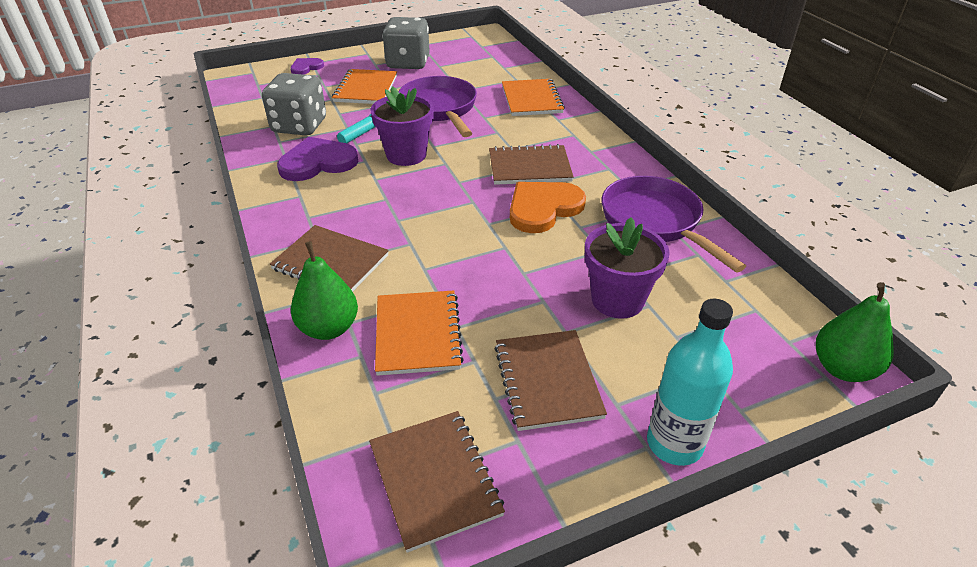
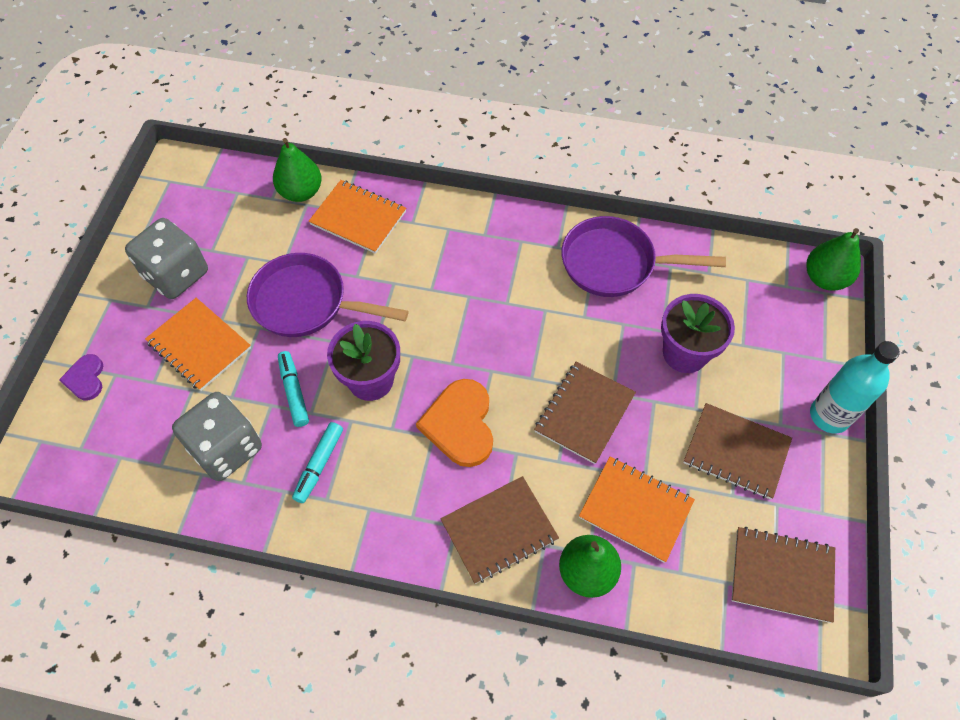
camera: 55 degrees left, 20 degrees up
purple heart [277,137,358,181] -> turquoise marker [292,422,343,503]
brown notebook [489,144,573,185] -> brown notebook moved to [534,362,636,464]
orange heart [510,182,586,233] -> orange heart moved to [416,379,493,467]
none -> green pear [273,138,322,202]

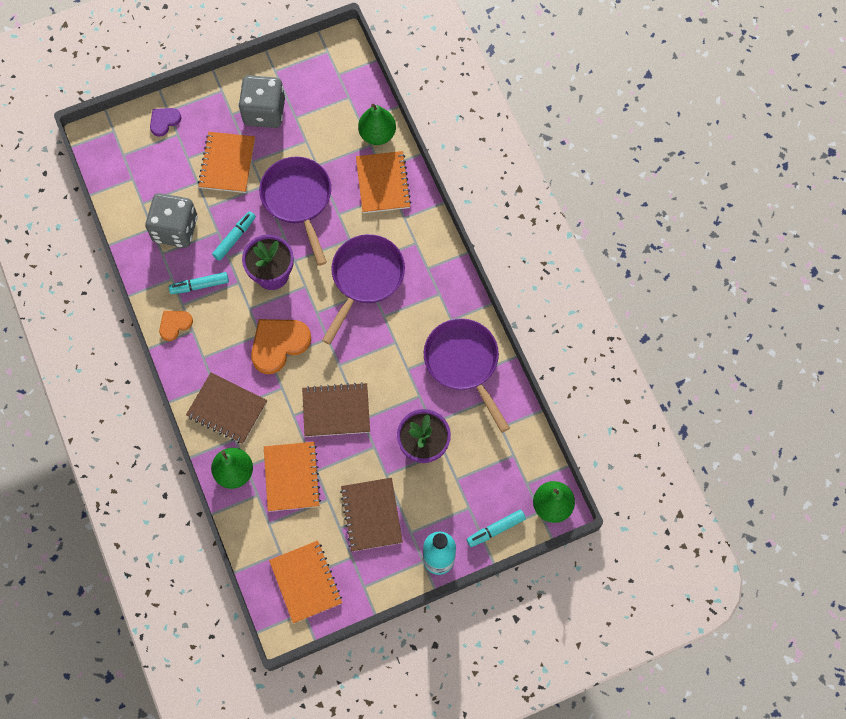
camera: 55 degrees right, 10 degrees up
brown notebook [731,527,835,623] -> orange notebook [269,540,342,623]
none -> orange heart [159,311,193,341]
none -> purple pan [322,234,405,345]
none -> turquoise marker [466,510,526,547]

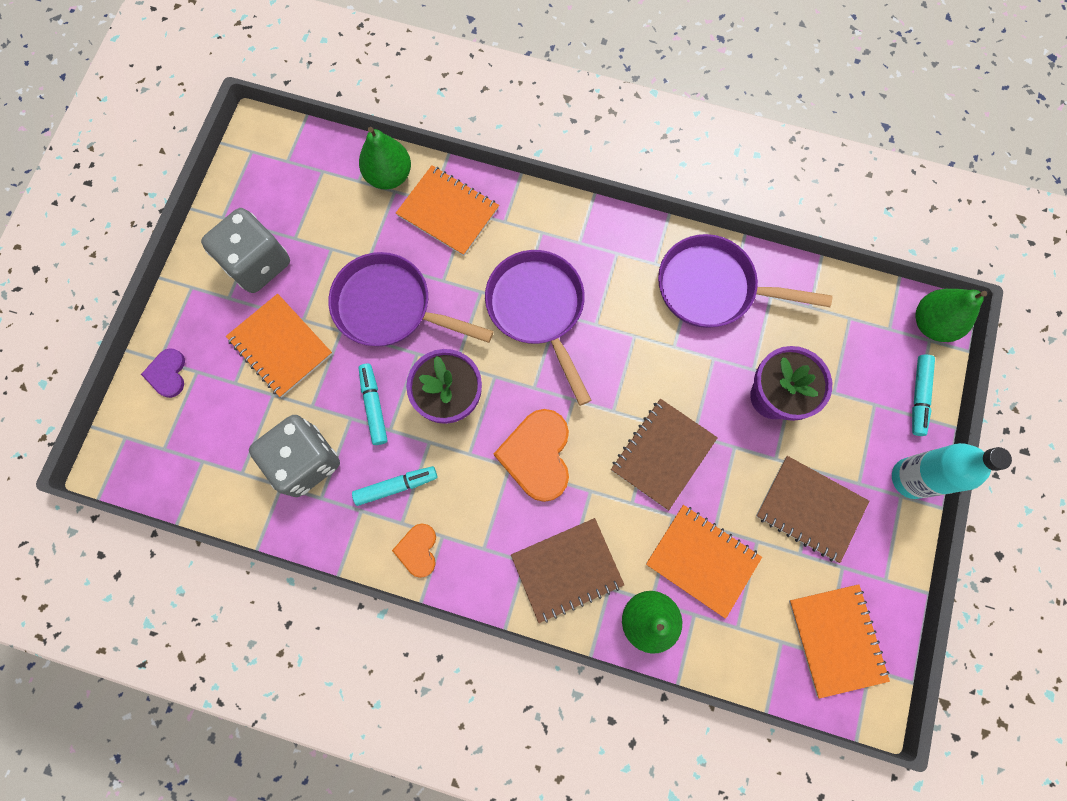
camera: 50 degrees left, 5 degrees up
turquoise marker [169,272,229,294] -> turquoise marker turned 135 degrees counterclockwise [352,466,437,506]
orange notebook [269,540,342,623] -> orange notebook turned 60 degrees clockwise [789,584,890,699]

